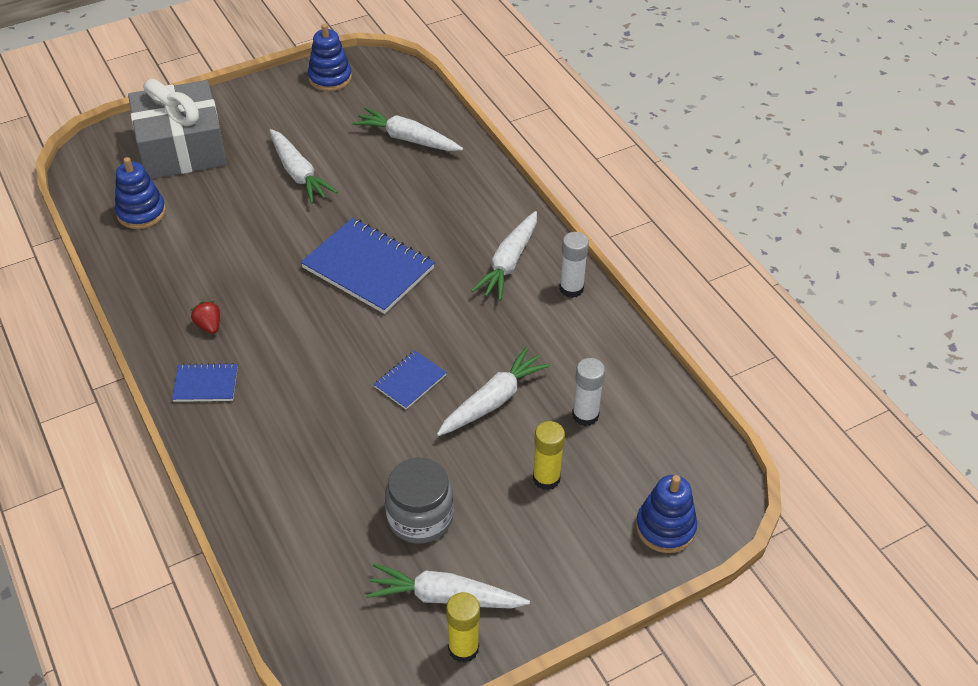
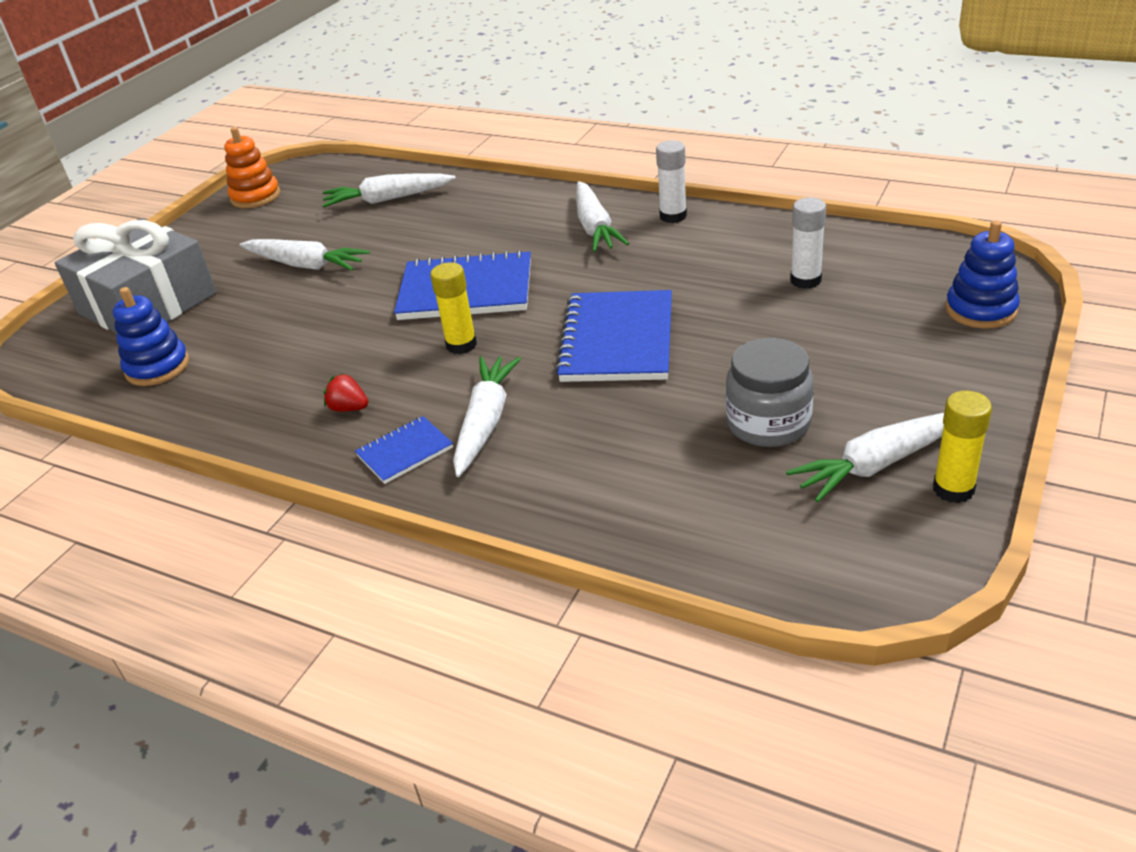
camera: 30 degrees left, 10 degrees down
blue stacking toy [308,24,352,91] -> orange stacking toy [224,127,280,208]
blue notebook [374,350,447,409] -> blue notebook [555,290,672,382], size x1.96
white carrot [437,347,551,436] -> white carrot moved to [453,356,521,477]
yellow glue stick [533,421,565,490] -> yellow glue stick moved to [430,262,477,354]

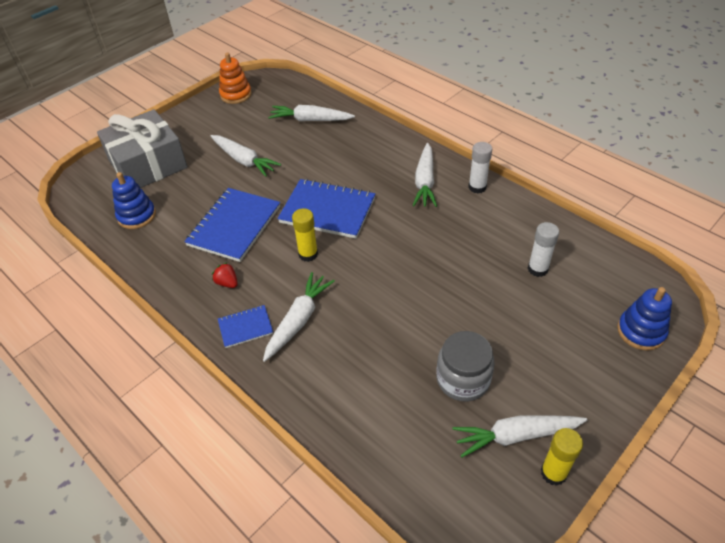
camera: 15 degrees right, 10 degrees up
blue notebook [555,290,672,382] -> blue notebook moved to [184,188,280,262]

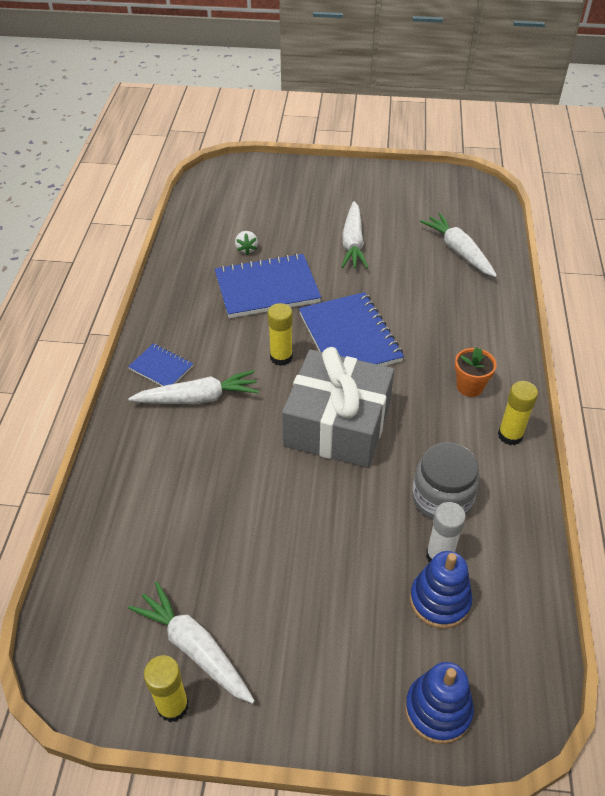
camera: 50 degrees right, 0 degrees up
grey gift [97,109,188,188] -> grey gift moved to [282,347,394,468]
blue stacking toy [112,172,156,229] -> blue stacking toy moved to [410,551,472,629]
red strawberry [212,262,238,288] -> none
orange stacking toy [219,53,252,104] -> none
white carrot [412,143,437,207] -> orange flower pot [455,347,497,397]
grey jar [437,331,495,401] -> grey jar moved to [412,442,480,520]
white glue stick [468,142,492,193] -> yellow glue stick [498,381,538,445]
none -> white strawberry [235,231,258,255]

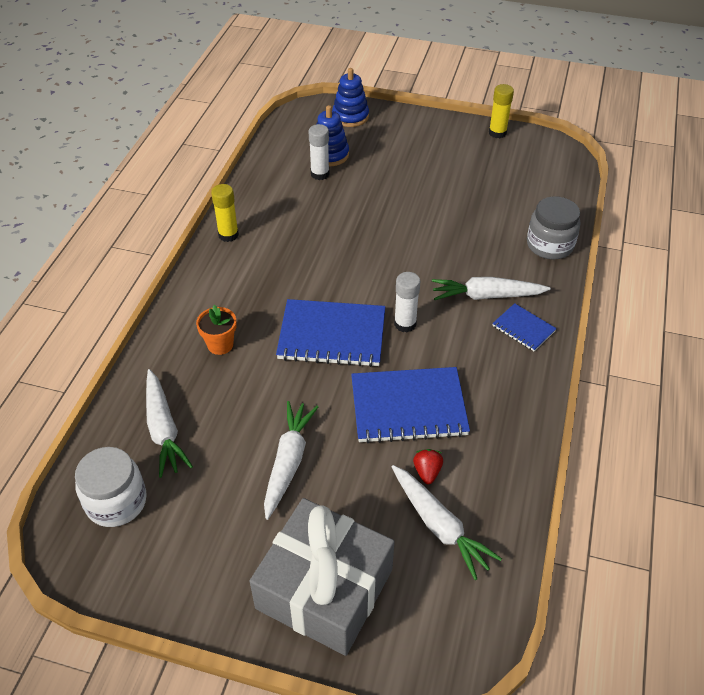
camera: 170 degrees left, 0 degrees up
white carrot [128,582,255,704] -> white carrot moved to [392,465,502,580]
white strawberry [235,231,258,255] -> red strawberry [413,449,443,484]
yellow glue stick [268,303,293,366] -> white glue stick [394,272,420,332]
grey gift [282,347,394,468] -> grey gift moved to [250,498,395,656]
blue notebook [299,292,404,366] -> blue notebook turned 75 degrees counterclockwise [276,299,385,367]
grey jar [412,442,480,520] -> grey jar moved to [527,197,580,259]
orange flower pot [455,347,497,397] -> orange flower pot moved to [196,305,237,355]
none -> white jar [75,447,147,527]

